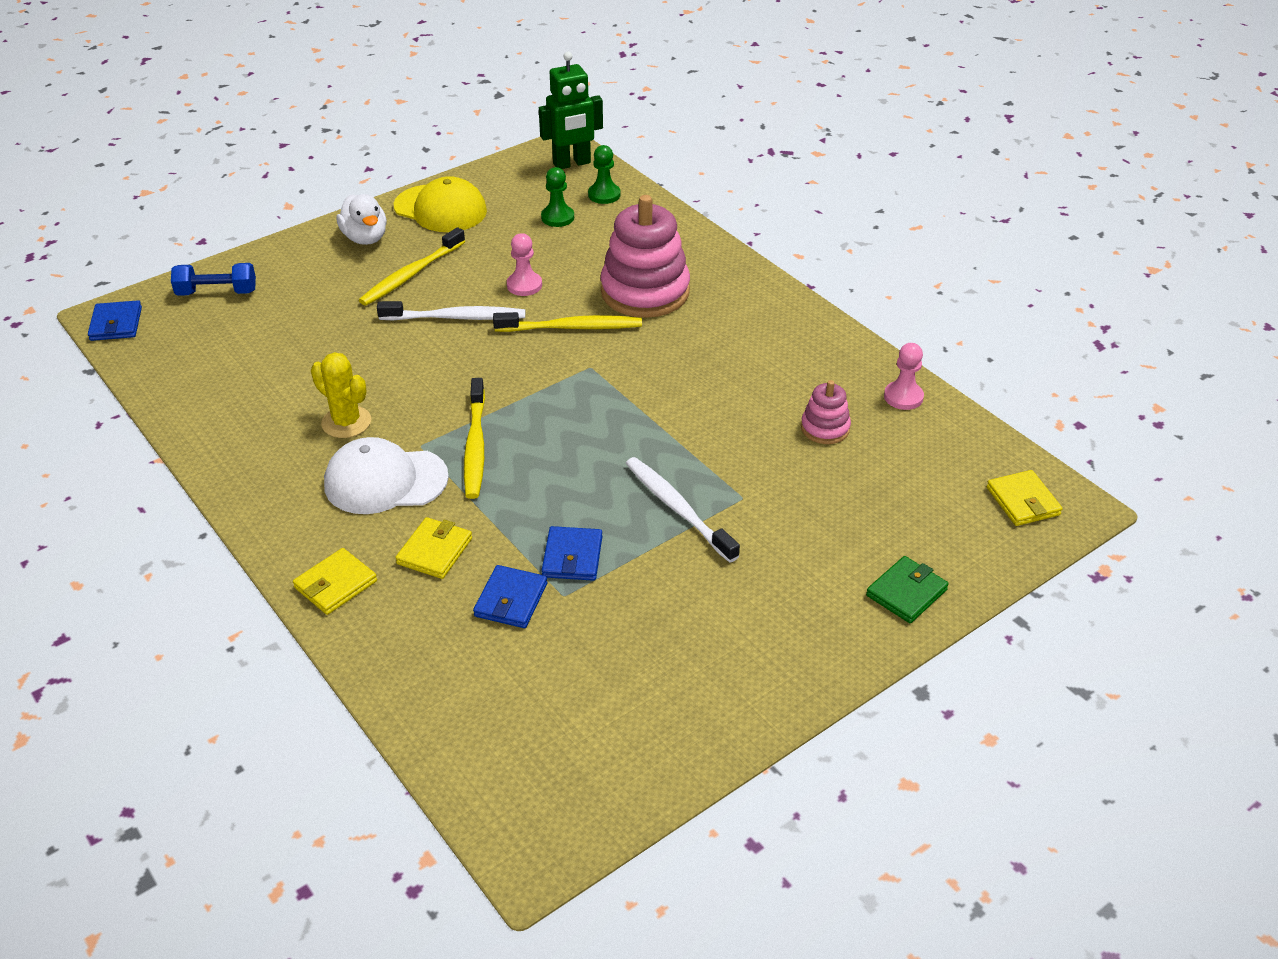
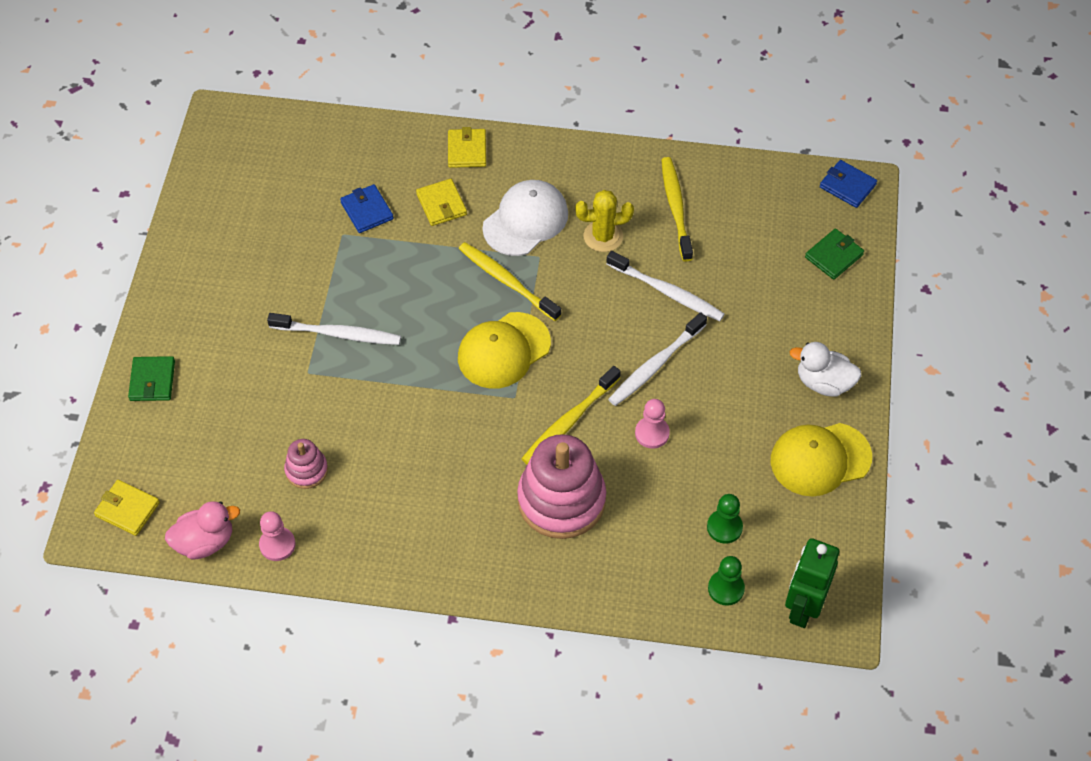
camera: 135 degrees right, 15 degrees up
blue dumbbell [171,263,256,296] -> green wallet [805,228,864,280]
yellow toothbrush [359,227,465,306] -> yellow toothbrush moved to [661,157,693,261]
blue wallet [542,526,602,581] -> none
none -> pink duck [165,501,240,560]
none -> yellow cap [458,312,551,389]
none -> white toothbrush [607,251,725,321]

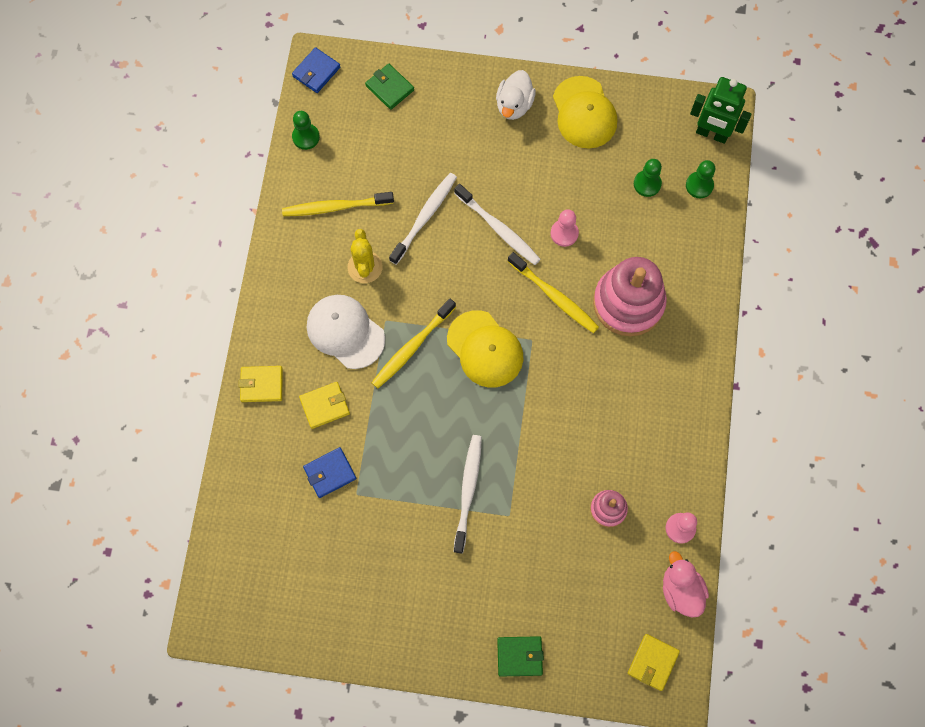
camera: 90 degrees left, 15 degrees up
none -> green pawn [292,111,320,150]

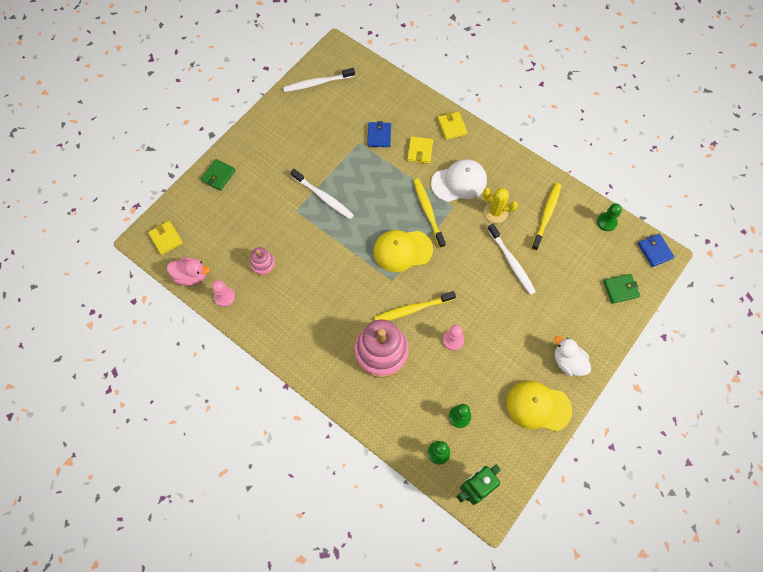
camera: 120 degrees right, 5 degrees down
yellow wallet [239,366,283,402] -> yellow wallet turned 45 degrees counterclockwise [438,112,467,140]
white toothbrush [454,184,541,265] -> white toothbrush moved to [283,68,355,92]

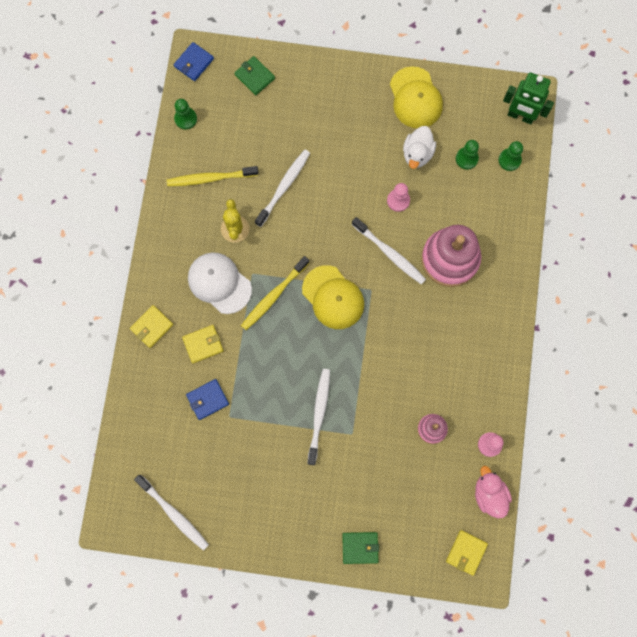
camera: 120 degrees left, 10 degrees up
yellow toothbrush [374,291,456,321] -> white toothbrush [352,217,426,284]
white duck [554,336,591,376] -> white duck moved to [403,126,436,169]

